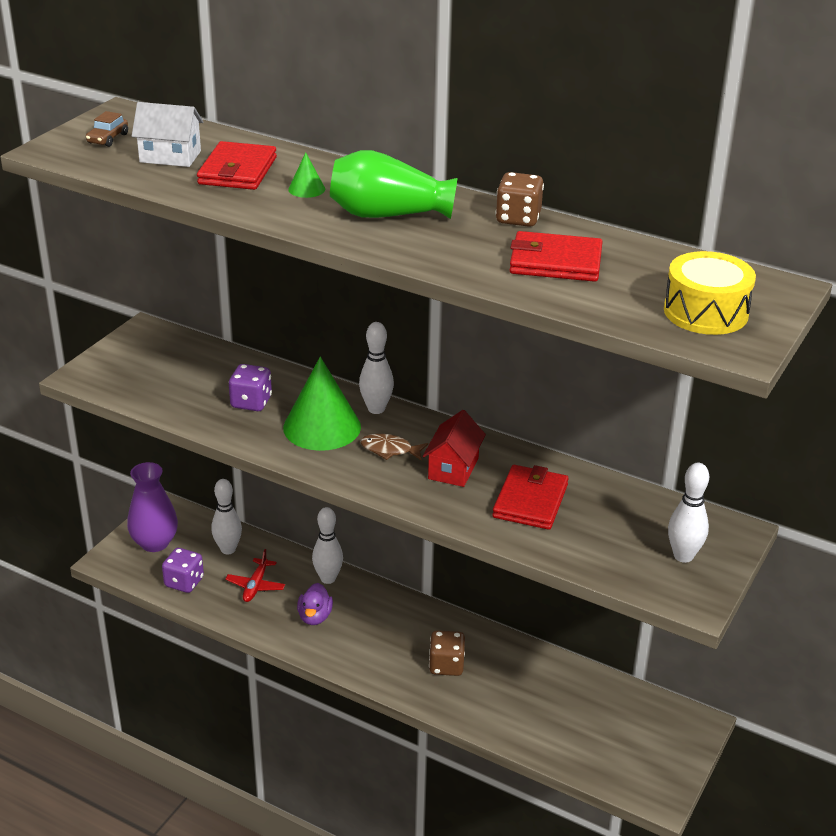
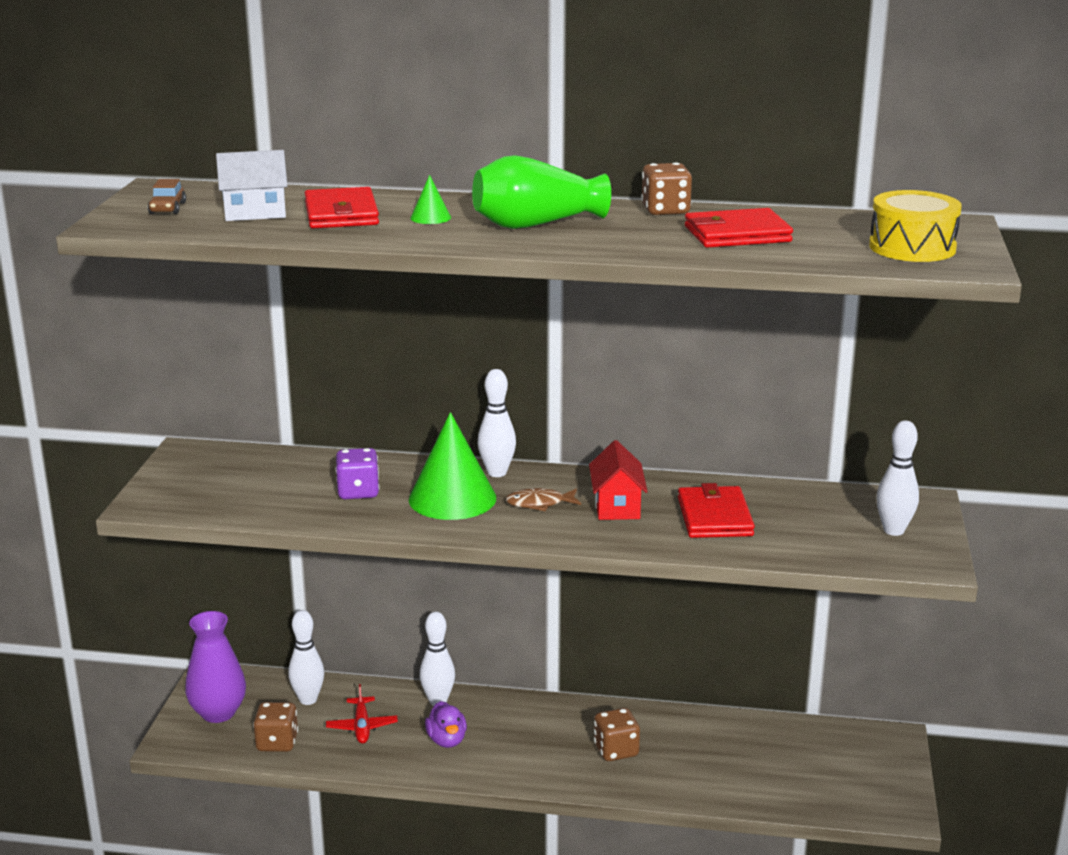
camera: 20 degrees left, 10 degrees down
purple dice [162,548,204,593] -> brown dice [253,702,298,752]

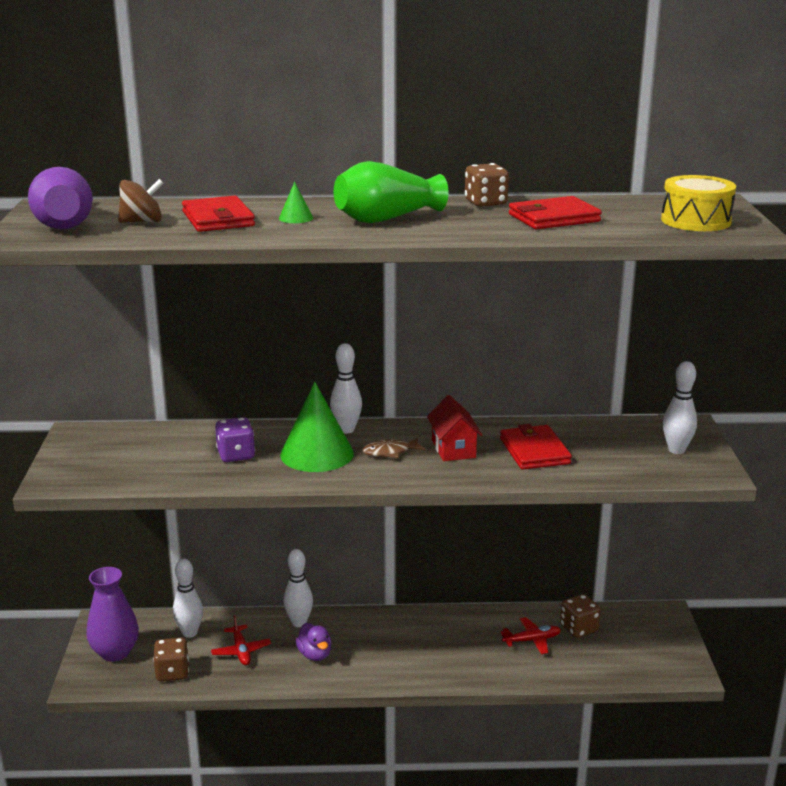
camera: 10 degrees left, 0 degrees up
brown car [148,179,186,214] -> purple vase [28,167,93,229]
white house [216,150,287,221] -> brown spinning top [118,179,164,223]
brown dice [594,708,640,761] -> brown dice moved to [560,594,601,638]
none -> red plane [501,617,561,654]

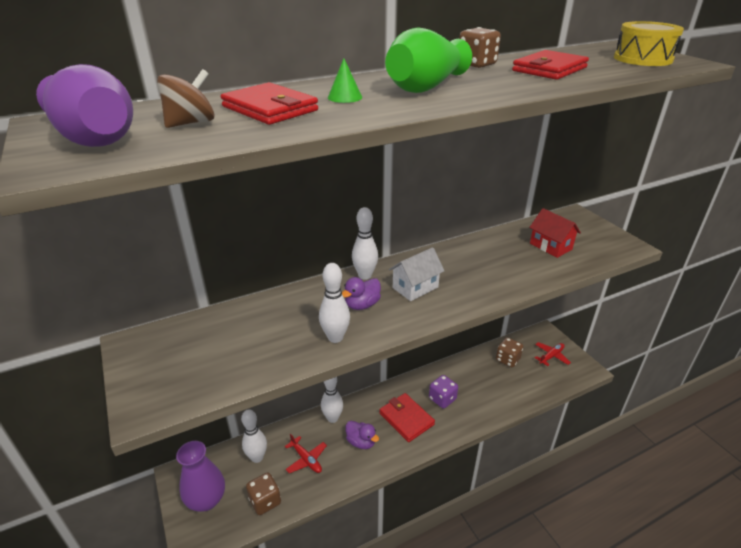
camera: 25 degrees left, 10 degrees up
purple dice [215,417,255,462] -> purple dice moved to [429,375,458,409]
green cone [280,382,354,472] -> purple duck [342,277,381,310]
brown fish [363,437,426,458] -> white house [389,247,444,301]
red house [427,395,482,461] -> red house moved to [529,208,581,258]
red wallet [500,424,572,470] -> red wallet moved to [379,393,435,442]
red plane [501,617,561,654] -> red plane moved to [535,342,571,366]
white bowling pin [663,361,697,454] -> white bowling pin moved to [319,263,350,343]

